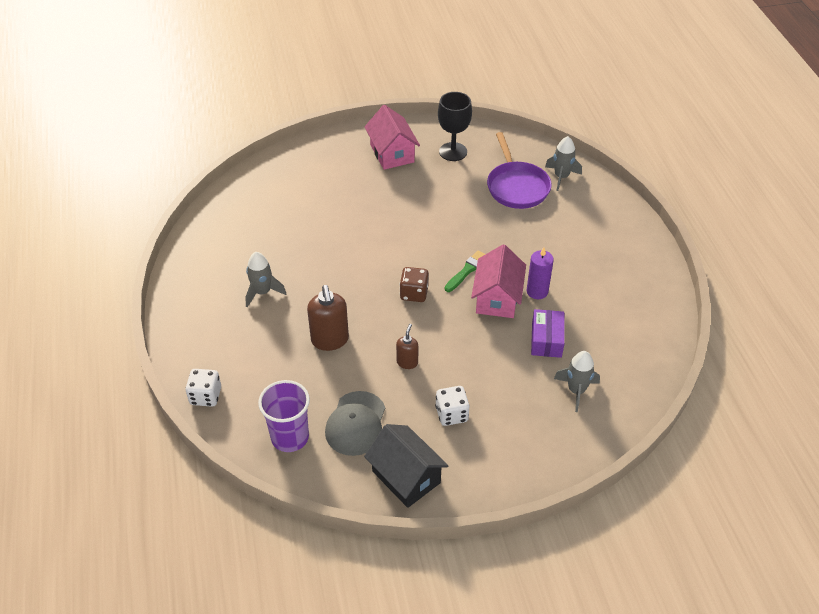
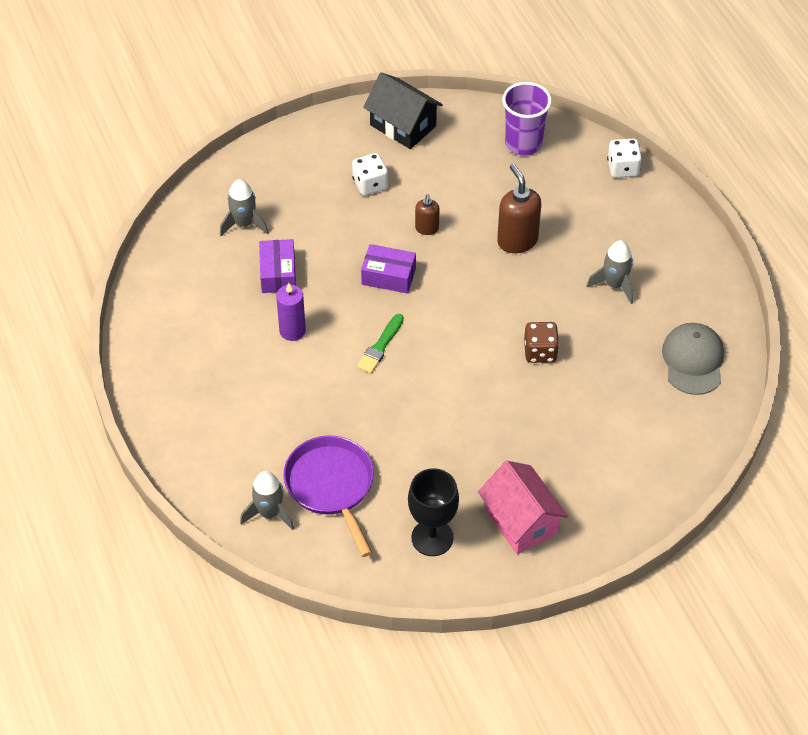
camera: 170 degrees right, 5 degrees up
grey cap [325,391,385,456] -> grey cap moved to [662,323,724,395]
brown dice [400,267,429,302] -> brown dice moved to [524,322,559,363]
pink house [471,245,526,318] -> none
none -> purple box [361,244,416,293]

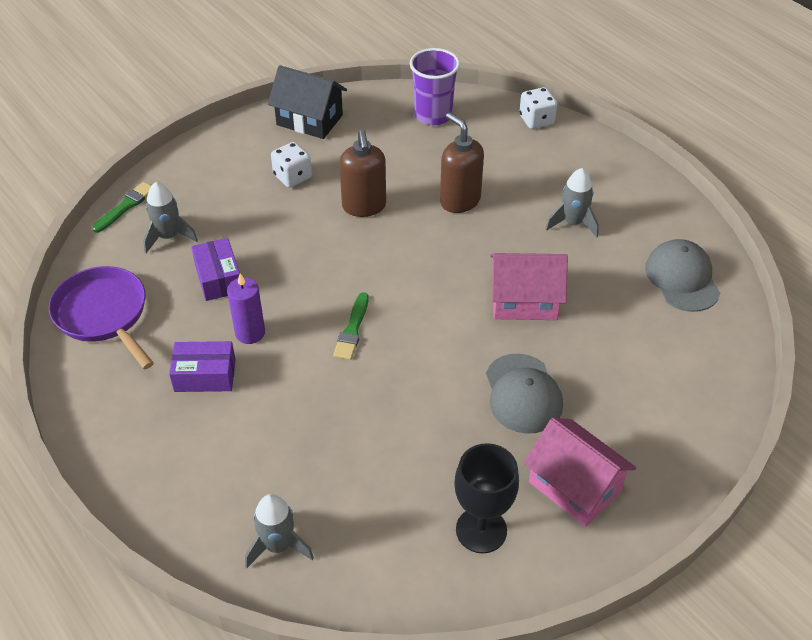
camera: 15 degrees left, 5 degrees down
purple pan [283,436,374,557] -> purple pan moved to [49,266,154,369]
purple box [361,244,416,293] -> purple box moved to [169,341,236,392]
brown soap dispenser [415,195,440,235] -> brown soap dispenser [339,130,386,217], size x1.77
brown dice [524,322,559,363] -> pink house [490,253,568,320]
none -> green brush [92,182,151,233]
none -> grey cap [486,354,563,434]

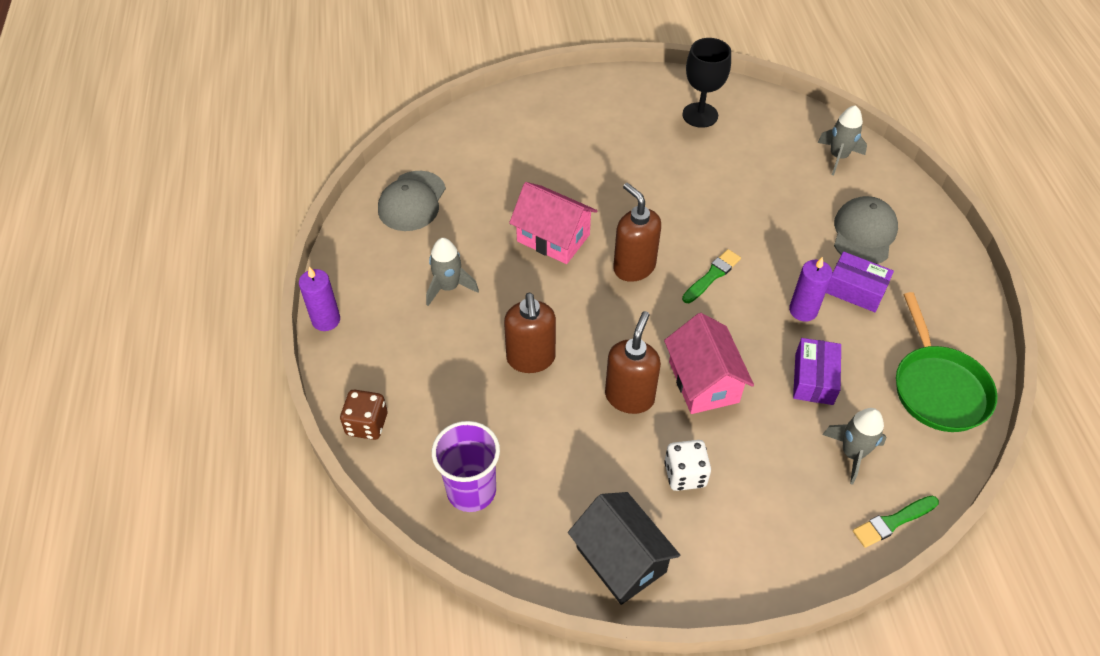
camera: 150 degrees left, 5 degrees up
purple pan [49,266,154,369] -> green pan [896,292,998,432]
grey cap [486,354,563,434] -> grey cap moved to [834,196,898,264]
white dice [519,87,557,129] -> brown dice [340,389,387,440]
pink house [523,418,636,527] -> pink house moved to [664,313,754,414]
none -> purple candle [299,267,340,331]
none -> brown soap dispenser [613,183,661,282]

